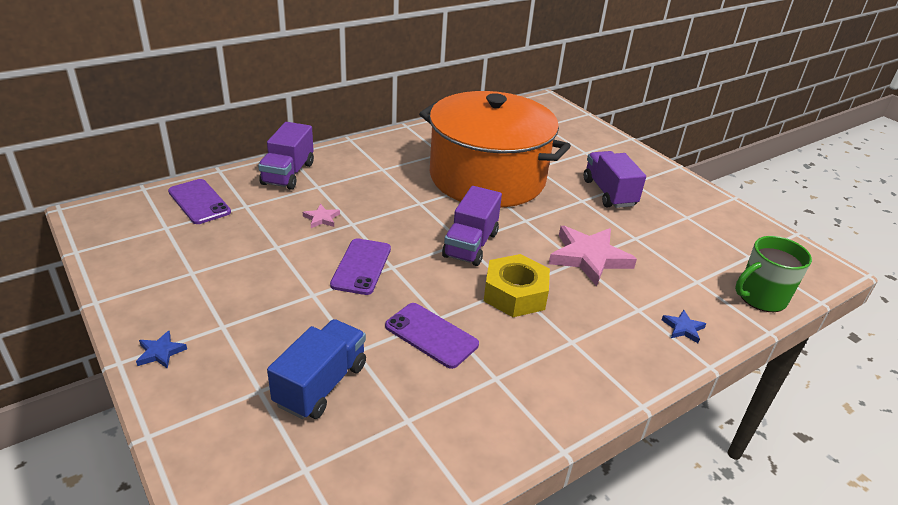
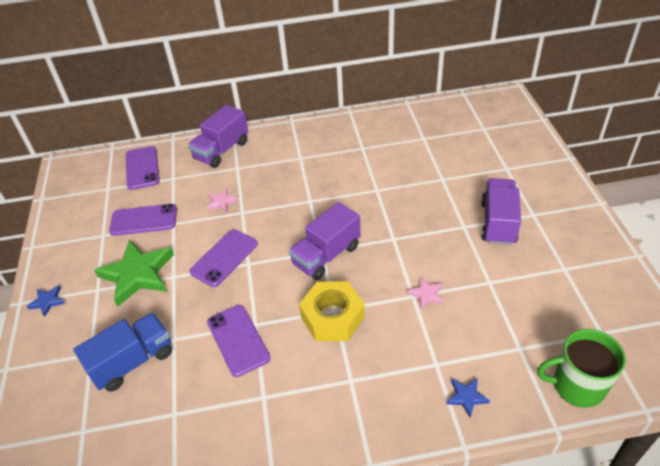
camera: 30 degrees right, 10 degrees up
orange pot [419,91,571,207] -> none
pink star [549,226,637,286] -> pink star [407,277,443,309], size x0.45
none -> green star [94,239,174,307]
none -> purple phone [109,204,177,236]

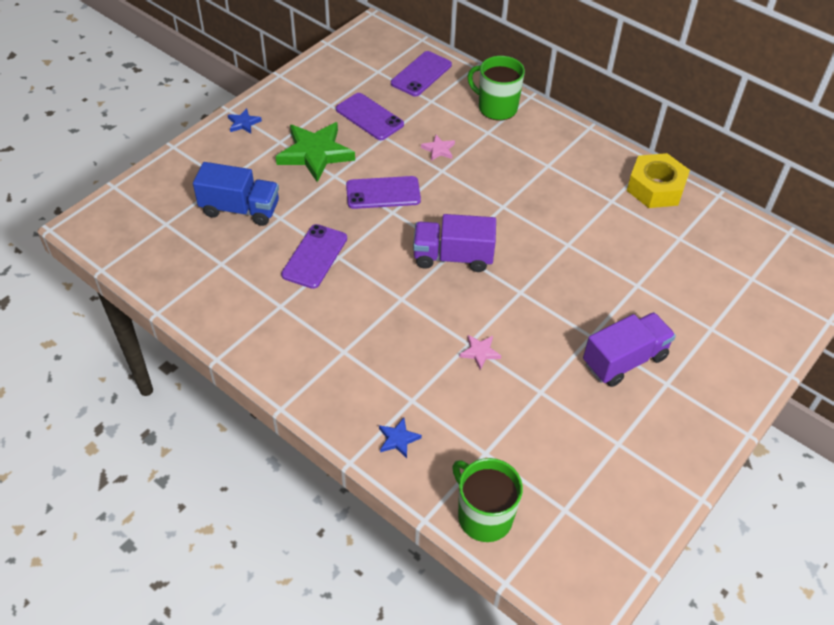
camera: 45 degrees right, 5 degrees up
purple truck [188,105,248,168] -> green mug [467,56,525,121]
yellow nut [299,281,365,341] -> yellow nut moved to [627,153,690,208]

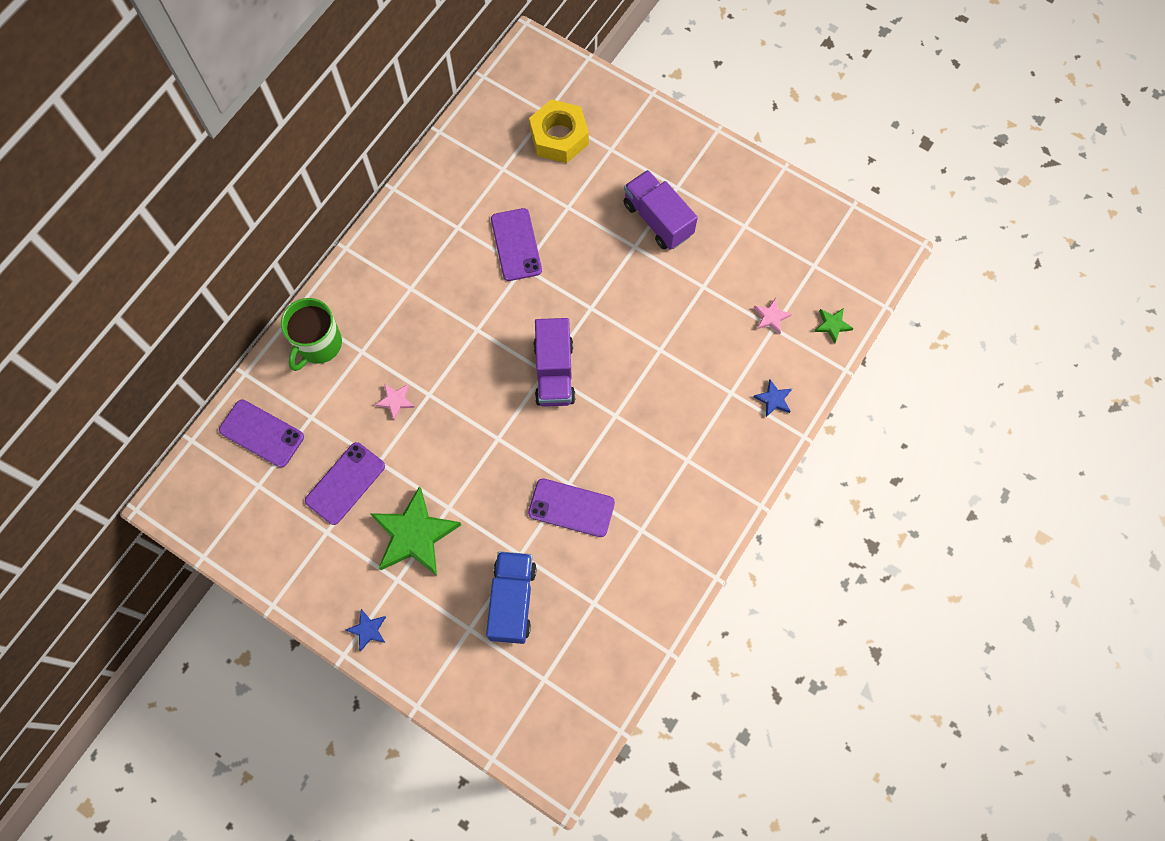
camera: 95 degrees left, 20 degrees up
purple phone [346,176,421,209] -> purple phone moved to [491,208,542,281]
green mug [452,458,523,542] -> green star [814,308,854,343]
pink star [460,335,501,370] -> pink star moved to [754,298,792,334]
yellow nut [627,153,690,208] -> yellow nut moved to [529,99,589,163]

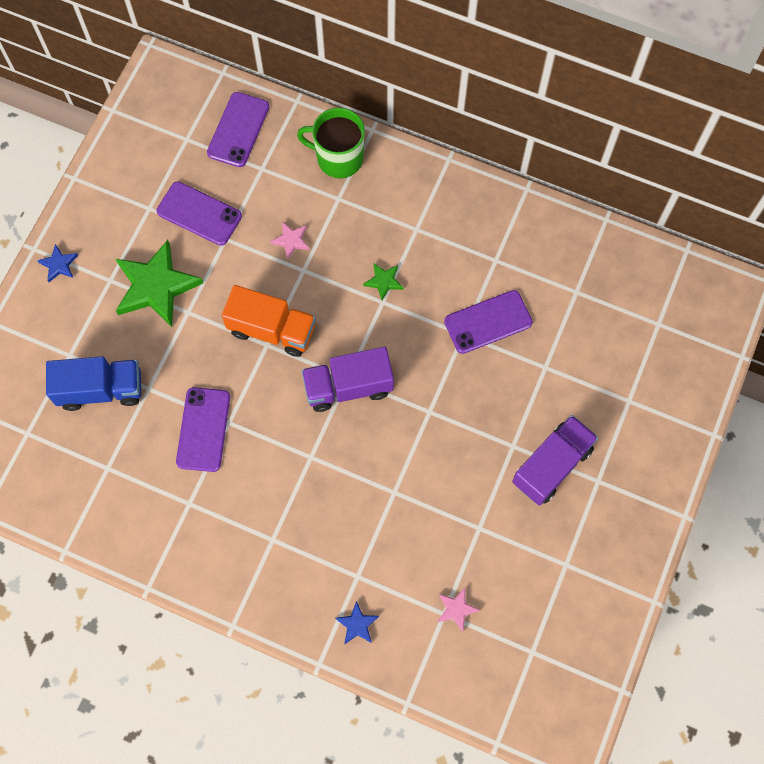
camera: 80 degrees right, 0 degrees up
yellow nut [529,99,589,163] -> none
green star [814,308,854,343] -> green star moved to [363,263,404,300]
none -> orange truck [222,285,316,357]

